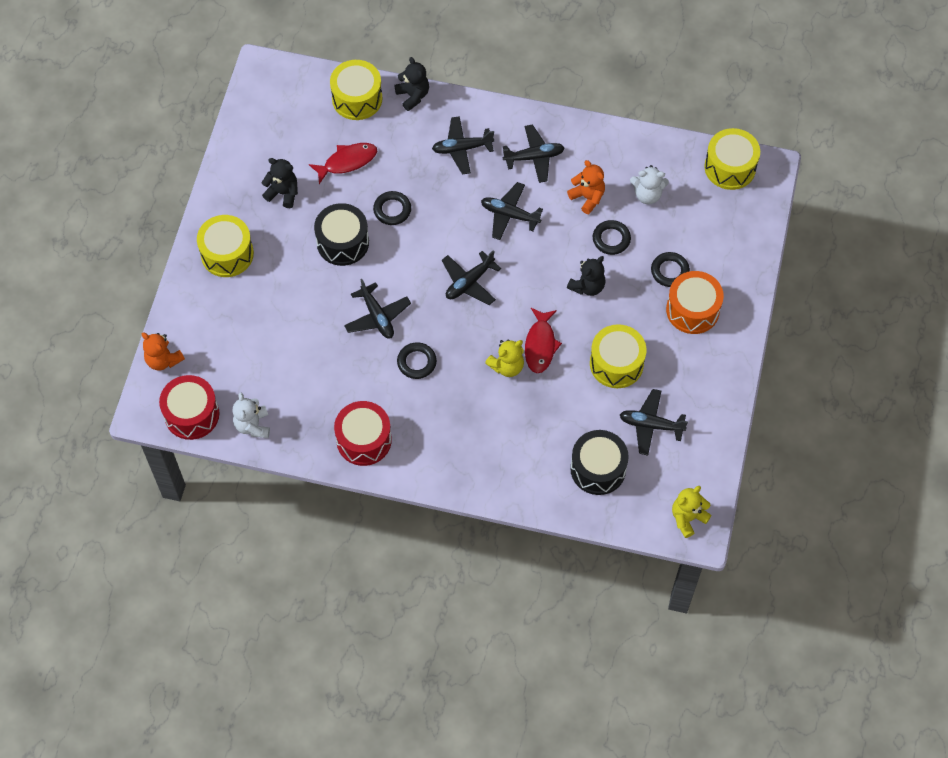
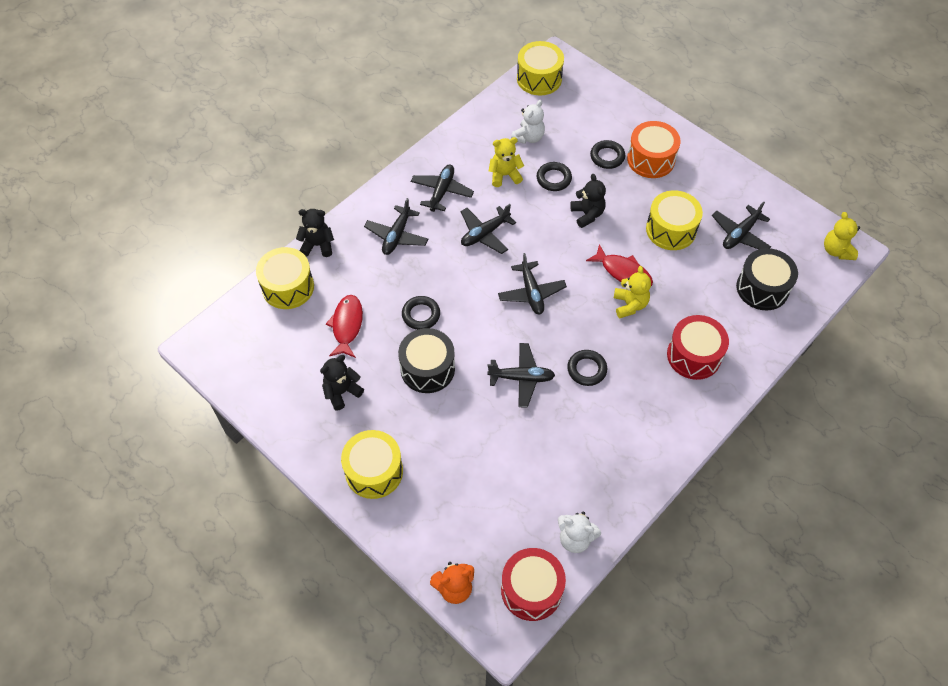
camera: 60 degrees left, 5 degrees down
red drum [334,401,392,466] -> red drum moved to [667,315,729,380]
orange teddy bear [567,160,605,214] -> yellow teddy bear [489,137,524,187]

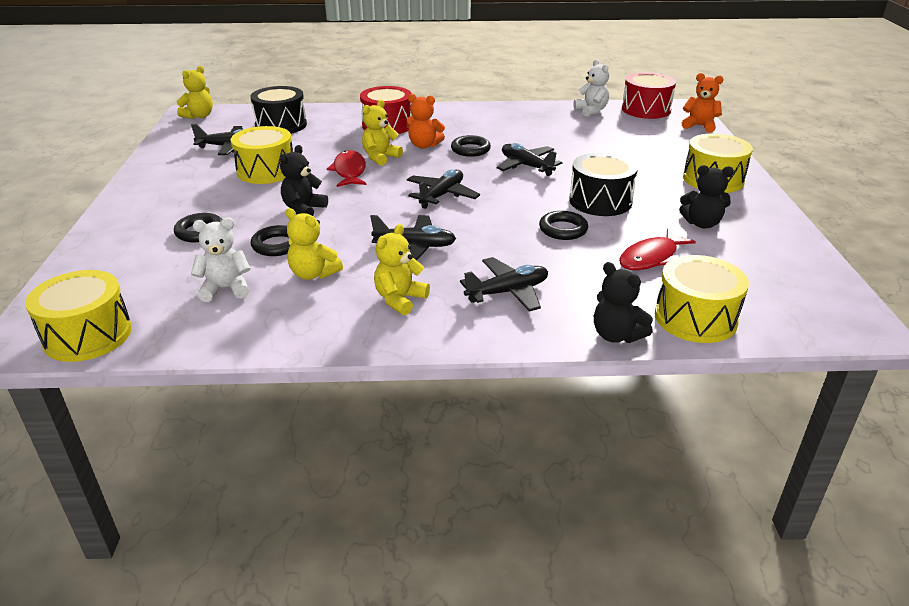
camera: 135 degrees left, 25 degrees down
black plane [411,165,474,212] -> yellow teddy bear [374,224,430,315]
orange drum [627,121,680,178] -> none
none -> orange teddy bear [406,94,445,148]

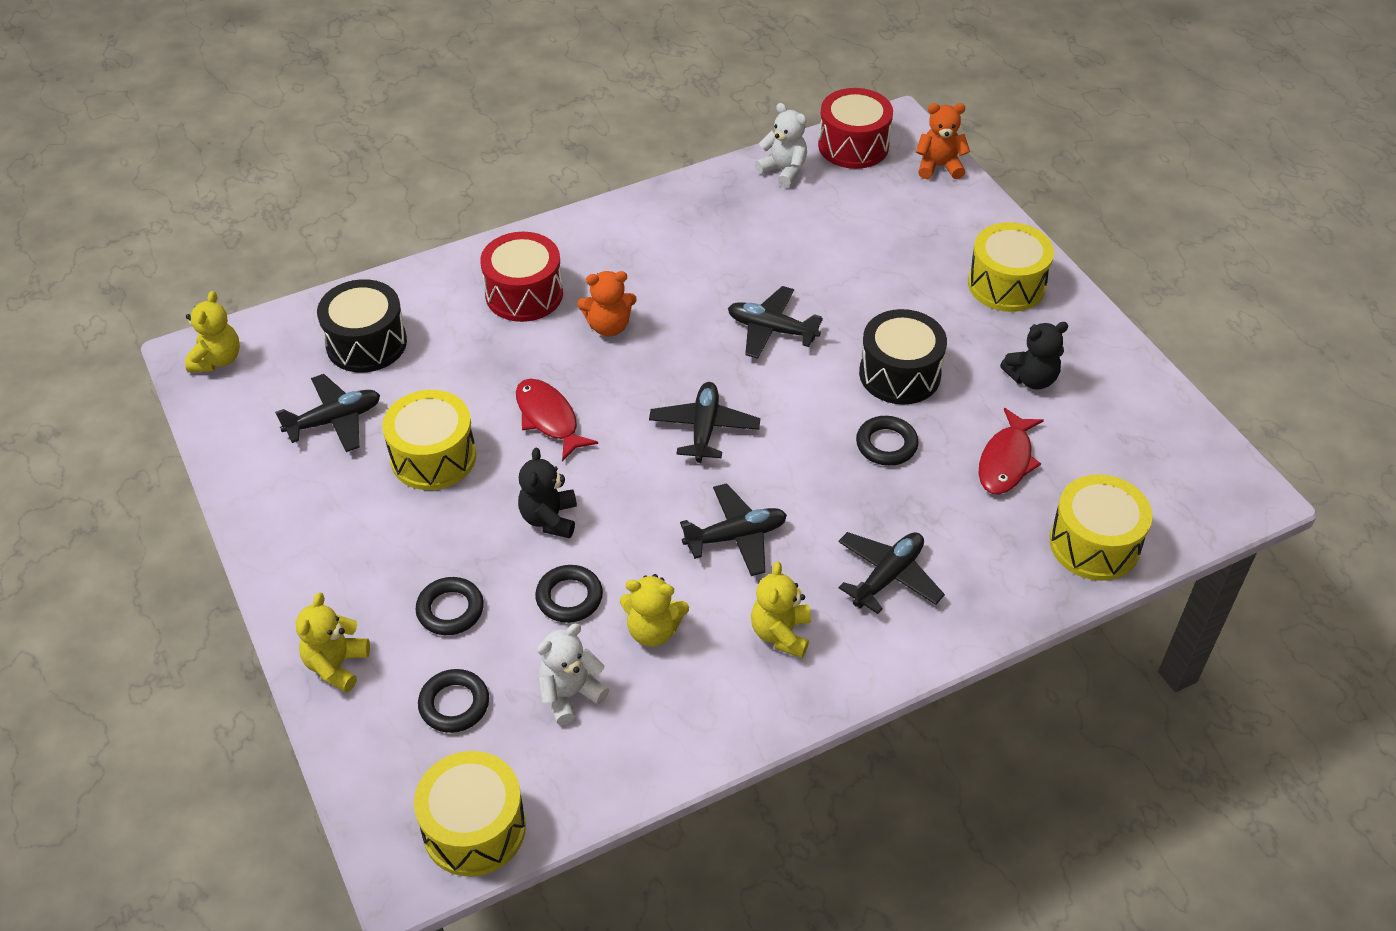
camera: 25 degrees left, 15 degrees up
yellow teddy bear [362,100,403,166] -> yellow teddy bear moved to [296,593,370,693]
black ring [451,135,491,157] -> black ring moved to [418,669,489,733]
black teddy bear [594,262,653,343] -> none

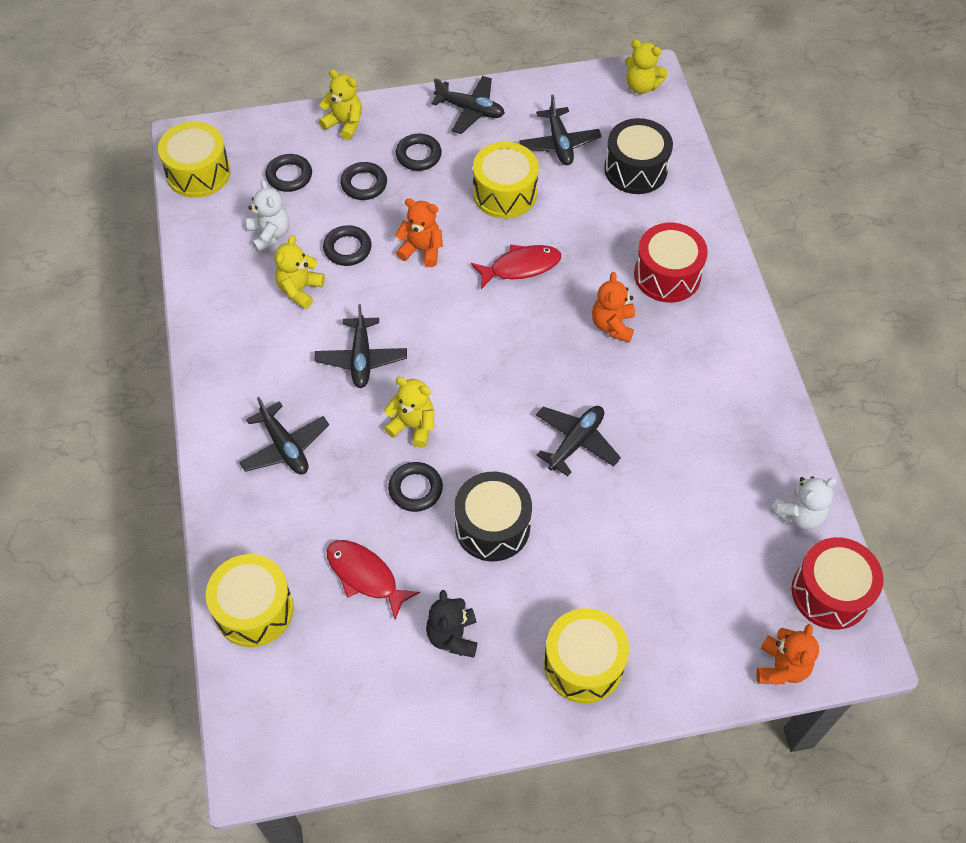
camera: 105 degrees right, 10 degrees up
black teddy bear [518,448,577,538] -> orange teddy bear [395,199,443,267]
black plane [649,382,760,463] -> black plane moved to [431,76,505,134]
yellow teddy bear [751,562,811,658] -> yellow teddy bear moved to [384,377,434,448]
none -> black ring [396,134,442,171]

